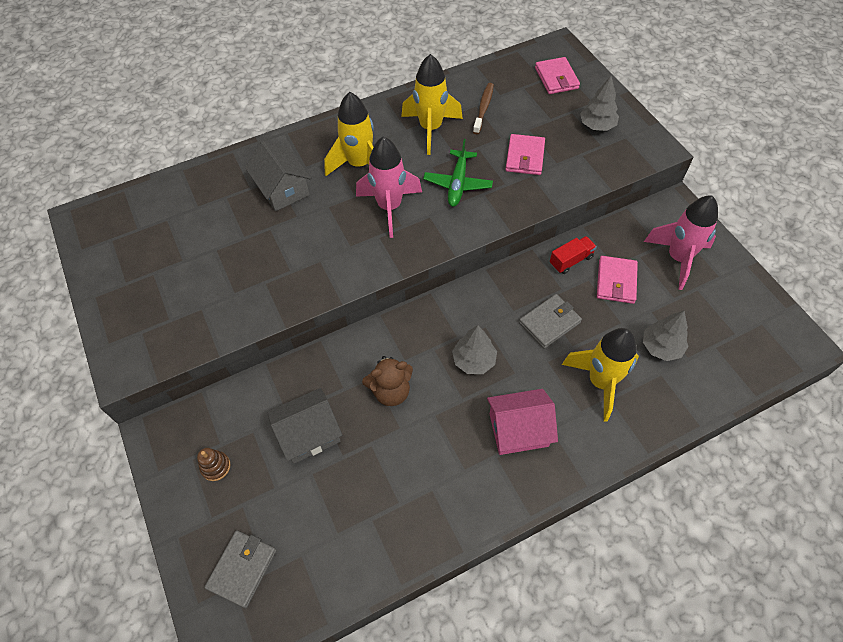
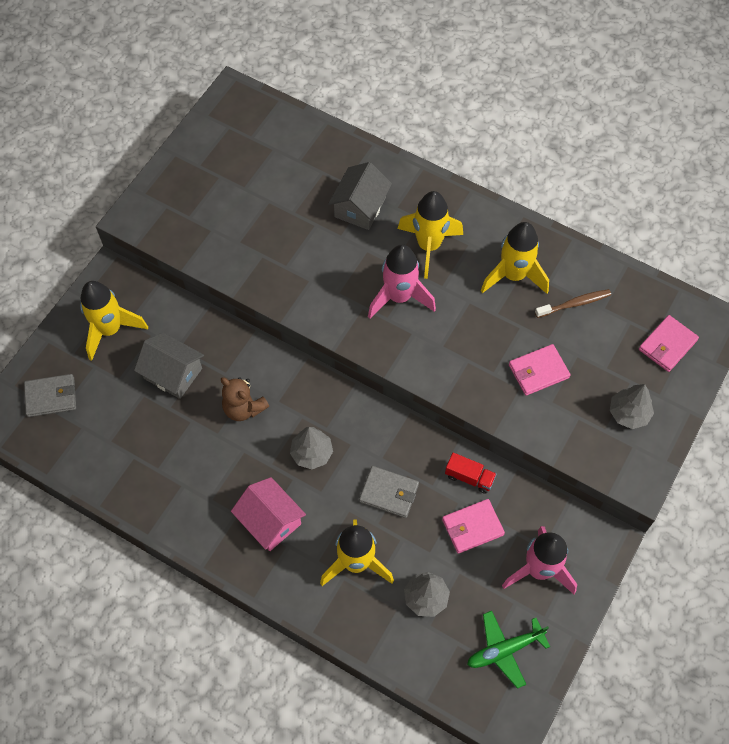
camera: 55 degrees right, 5 degrees up
brown stacking toy [197,448,231,481] -> yellow rocket [80,281,148,361]
green plane [423,139,493,207] -> green plane moved to [467,611,550,689]

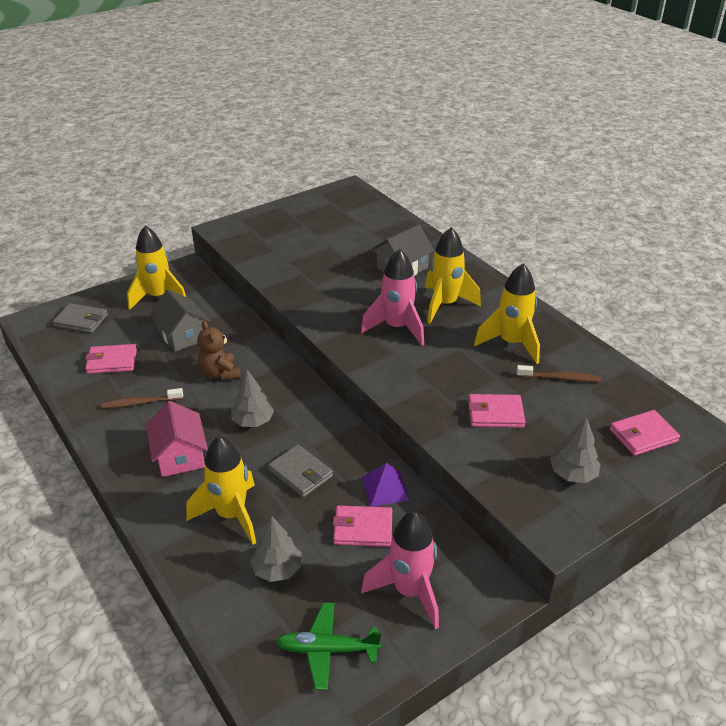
camera: 25 degrees right, 25 degrees down
red truck [445,453,497,494] -> purple pyramid [362,463,410,507]
none -> pink wallet [85,344,137,374]
none -> brown toothbrush [101,388,183,409]

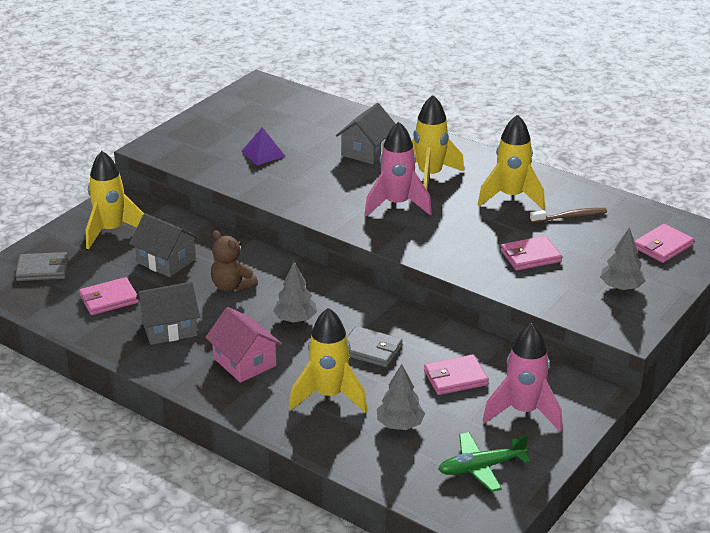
camera: 20 degrees left, 5 degrees down
brown toothbrush [101,388,183,409] -> grey house [136,282,200,345]
purple pyramid [362,463,410,507] -> purple pyramid moved to [241,127,286,165]

